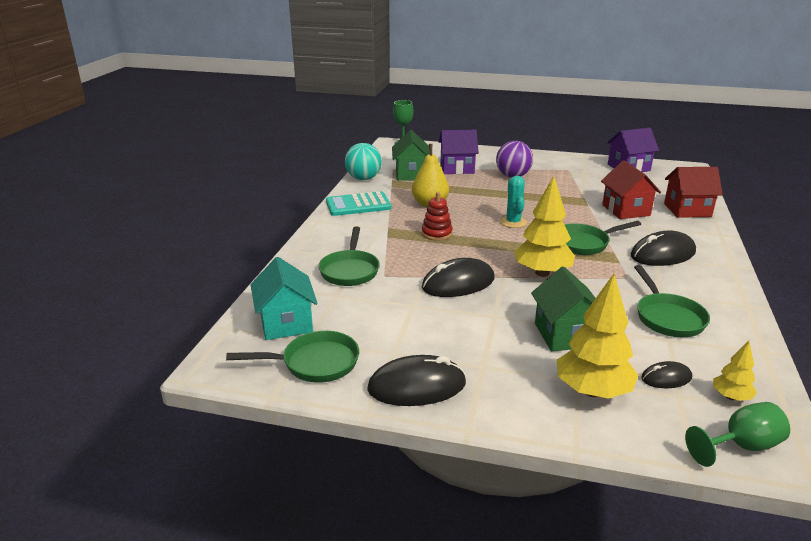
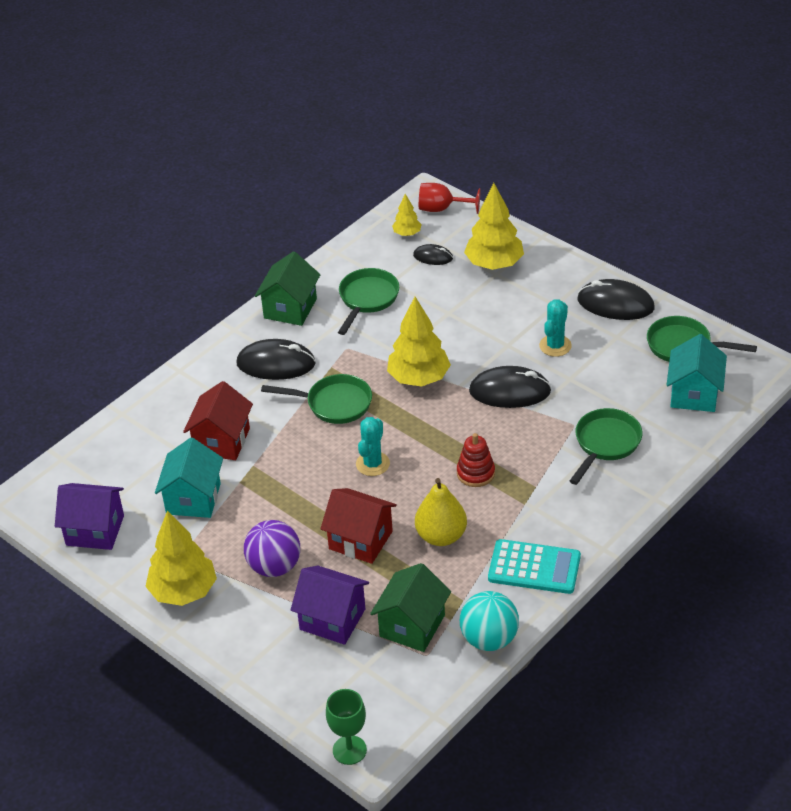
camera: 150 degrees left, 15 degrees up
green house [531,266,595,351] -> green house moved to [255,251,321,326]
red house [664,167,723,218] -> red house moved to [321,488,397,564]
green goblet [685,402,790,467] -> red goblet [419,183,480,214]
none -> yellow tree [145,510,217,606]
none -> turquoise house [155,438,223,518]
none -> turquoise cactus [539,299,572,357]

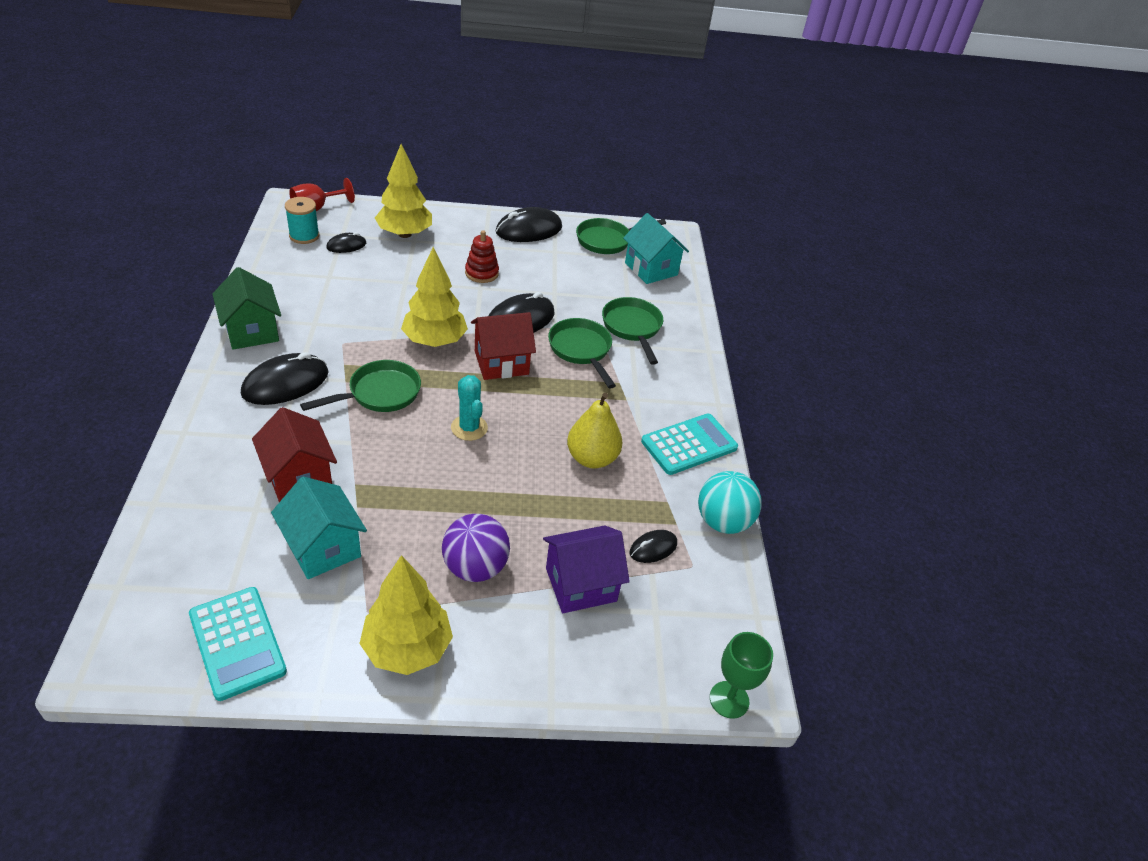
camera: 50 degrees left, 0 degrees up
purple house [55,483,124,550] -> turquoise calculator [189,587,287,701]
red house [321,488,397,564] -> red house moved to [471,312,536,380]
green pan [338,268,399,335] -> green pan moved to [548,318,616,389]
green house [370,563,451,652] -> black mouse [630,530,677,563]
yellow tree [392,194,422,236] -> turquoise spool [285,197,319,244]
red stacking toy [457,433,495,487] -> red stacking toy moved to [465,230,499,283]
turquoise cactus [539,299,572,357] -> none

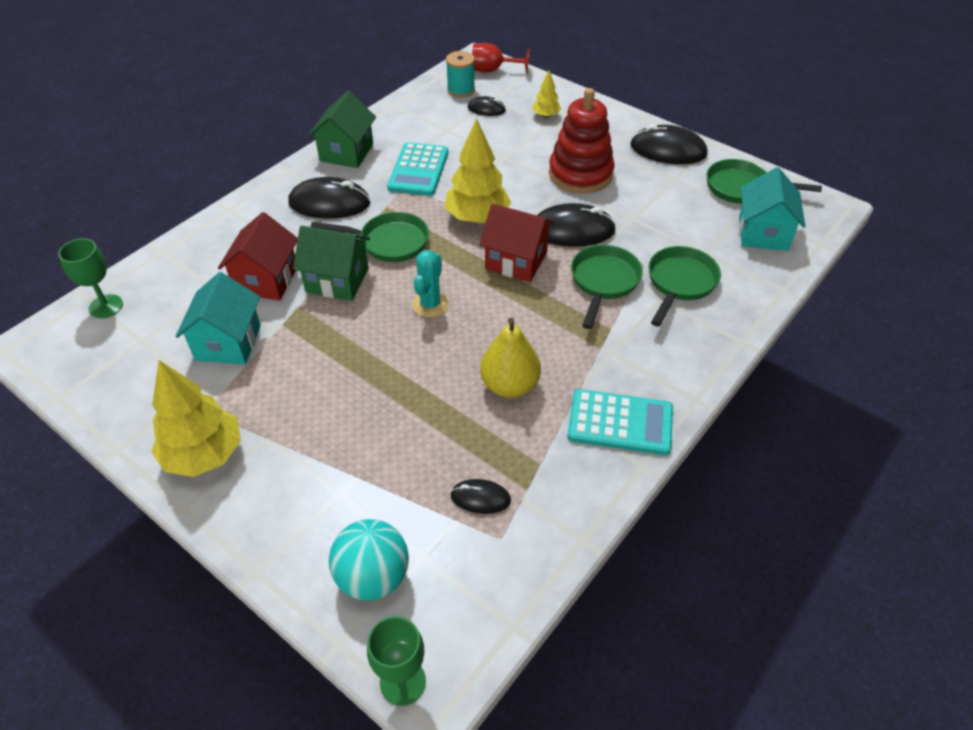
camera: 45 degrees right, 5 degrees up
turquoise calculator [189,587,287,701] -> turquoise calculator moved to [387,142,448,196]
yellow tree [375,144,432,238] -> yellow tree [532,70,561,118], size x0.51
purple ball [442,514,510,582] -> none
red stacking toy [465,230,499,283] -> red stacking toy [549,88,615,194], size x1.81
purple house [543,525,630,613] -> none
turquoise ball [698,471,762,534] -> turquoise ball moved to [329,519,409,601]
none -> green goblet [58,238,123,318]
none -> green house [293,225,370,301]

